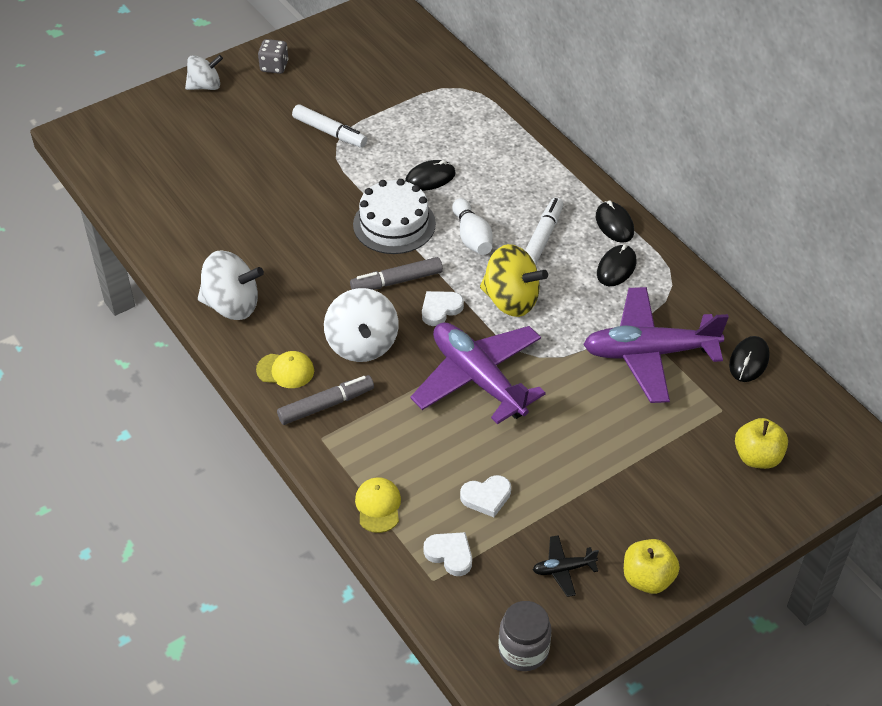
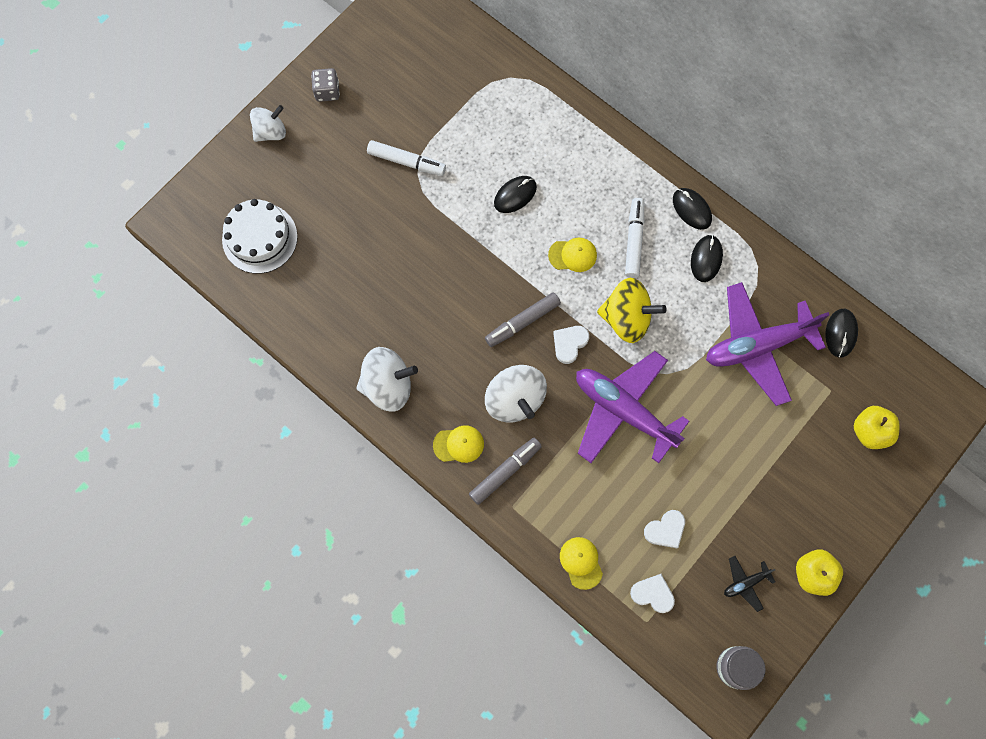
camera: 15 degrees left, 25 degrees up
white cake [353,179,436,254] -> white cake moved to [222,199,298,274]
white bowling pin [452,198,493,255] -> yellow cap [548,238,597,272]

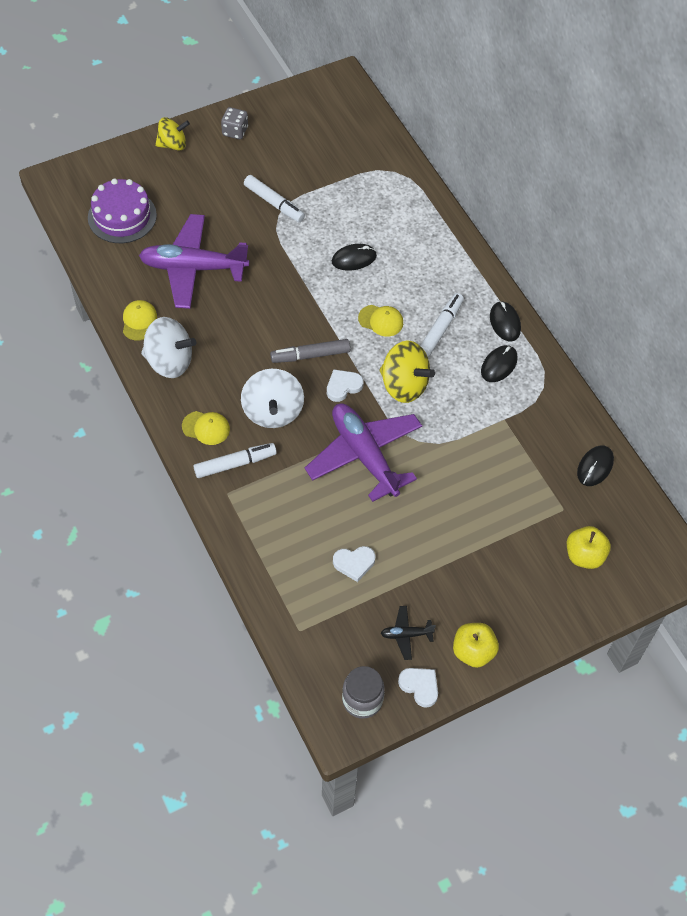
camera: 20 degrees right, 15 degrees down
white cake [222,199,298,274] -> purple cake [88,178,157,243]
white spinning top [250,105,286,142] -> yellow spinning top [155,117,190,150]
grey marker [469,438,542,505] -> white marker [193,443,277,478]
yellow cap [560,537,603,590] -> yellow cap moved to [123,300,157,341]
white heart [630,574,675,613] -> white heart moved to [398,668,438,708]
purple plane [706,282,829,406] -> purple plane moved to [139,214,249,309]

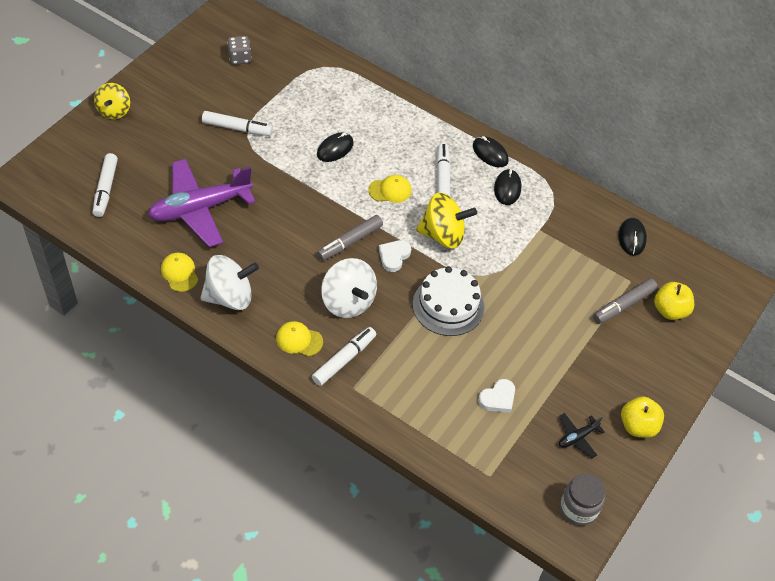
camera: 30 degrees left, 5 degrees down
purple cake [88,178,157,243] -> white marker [92,153,118,217]
yellow spinning top [155,117,190,150] -> yellow spinning top turned 135 degrees clockwise [94,83,130,119]
yellow cap [182,411,230,445] -> yellow cap turned 150 degrees counterclockwise [276,321,323,356]
grey dice [221,107,248,139] -> grey dice moved to [227,36,251,65]
purple plane [305,403,422,502] -> white cake [413,266,485,336]
white heart [398,668,438,708] -> none
none -> grey marker [593,278,658,324]

